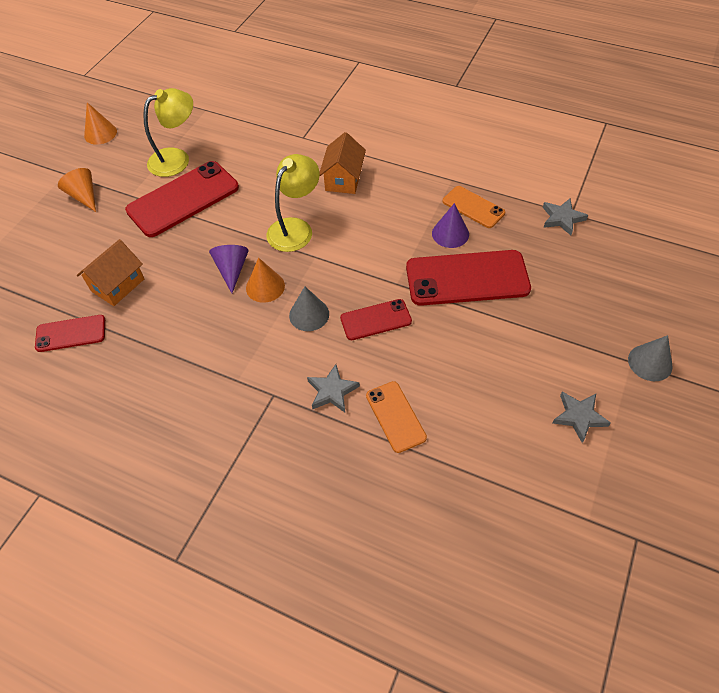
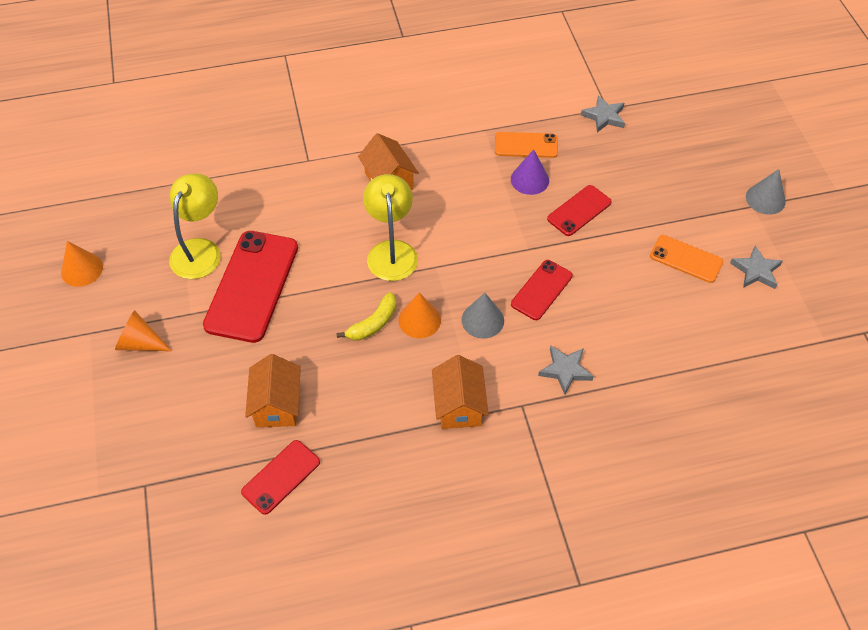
camera: 40 degrees left, 0 degrees up
purple cone [209,245,249,293] -> yellow banana [336,292,396,341]
orange phone [366,381,427,453] -> orange phone moved to [650,235,723,283]
red phone [406,250,531,306] -> red phone [547,185,612,236], size x0.55
none -> orange house [432,355,489,429]

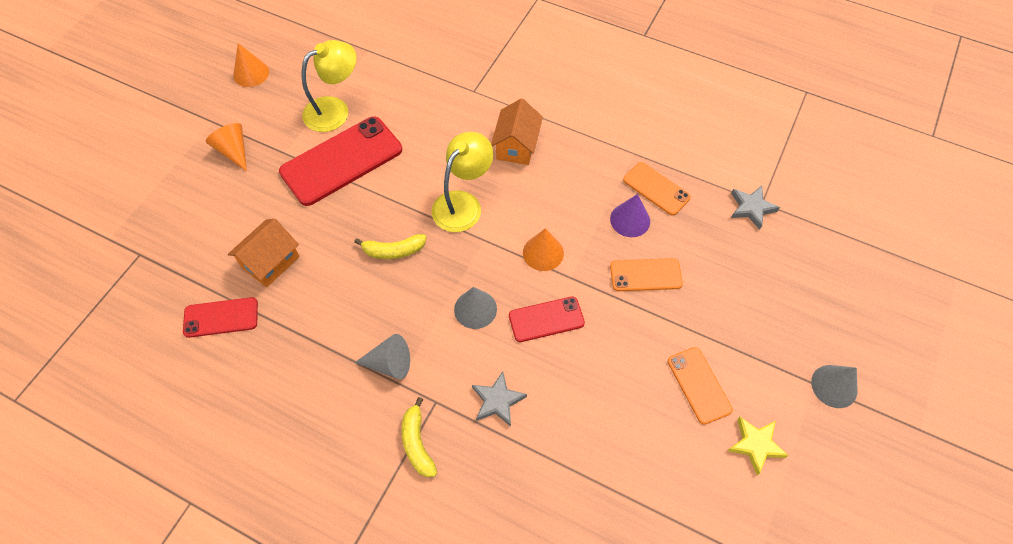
camera: 40 degrees right, 5 degrees up
orange cone [398,293,441,338] -> orange cone moved to [523,228,564,271]
orange house [432,355,489,429] -> grey cone [355,334,410,379]
red phone [547,185,612,236] -> orange phone [610,258,683,291]
grey star [730,245,783,289] -> yellow star [727,417,789,475]
none -> yellow banana [401,397,437,477]

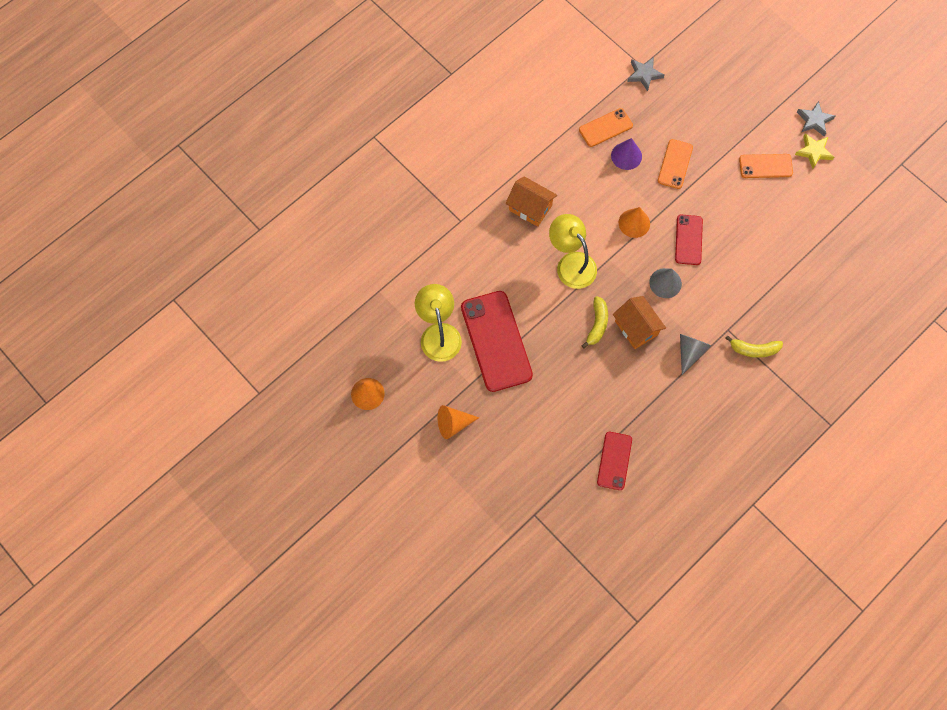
camera: 70 degrees left, 10 degrees up
orange house [228,219,300,287] -> orange house moved to [613,296,666,349]
grey star [472,371,527,427] -> grey star moved to [797,101,835,137]
grey cone [811,365,858,408] -> none

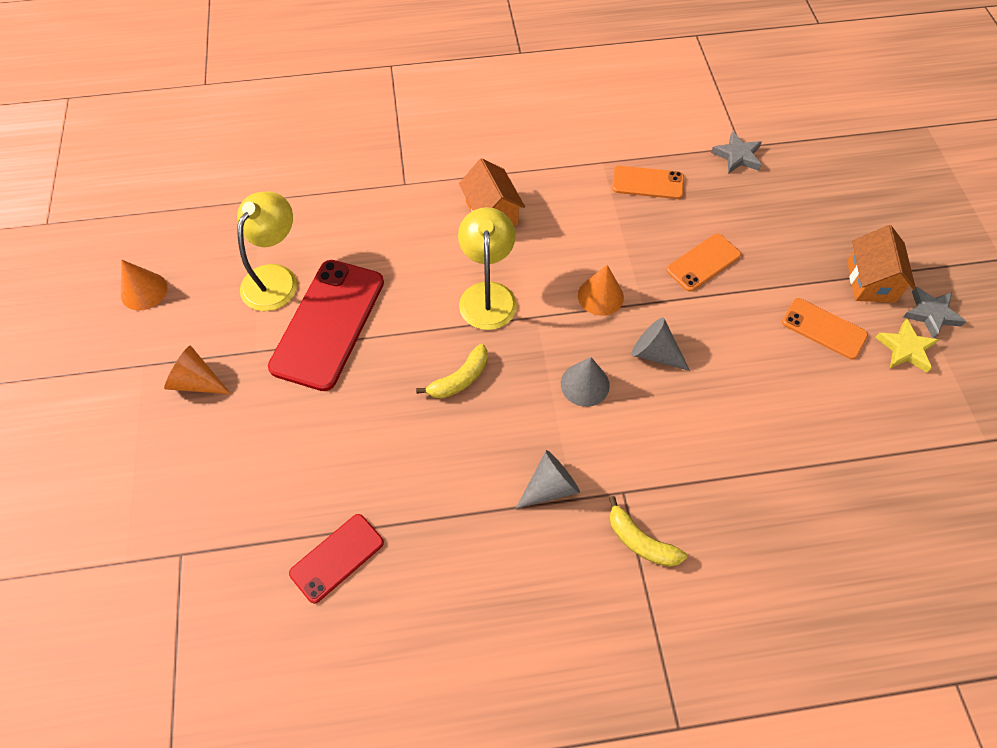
camera: 35 degrees right, 10 degrees down
purple cone [611,138,642,170] -> none
orange house [613,296,666,349] -> orange house moved to [847,225,916,303]
red phone [675,214,703,265] -> grey cone [631,318,690,371]

